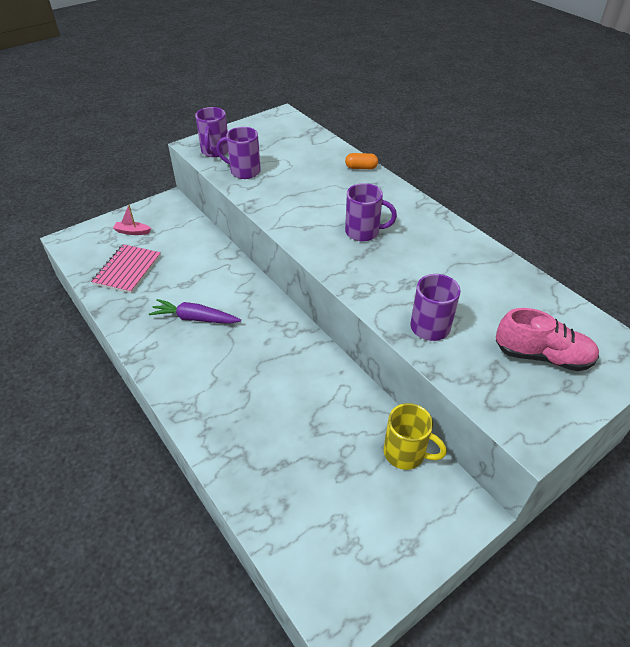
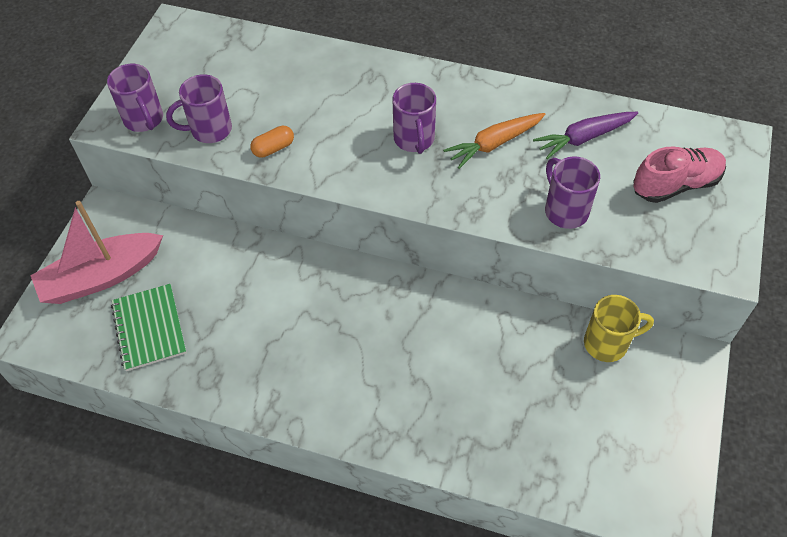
camera: 35 degrees left, 10 degrees up
pink notebook [91,244,161,293] -> green notebook [111,284,186,371]
pink boat [113,205,151,235] -> pink boat [30,201,163,304], size x2.40
purple carrot [149,299,241,324] -> purple carrot moved to [533,112,638,159]
orange capsule [345,153,378,169] -> orange capsule moved to [250,126,294,158]
purple mug [345,183,397,241] -> purple mug turned 105 degrees clockwise [392,83,436,154]
none -> orange carrot [443,113,545,169]

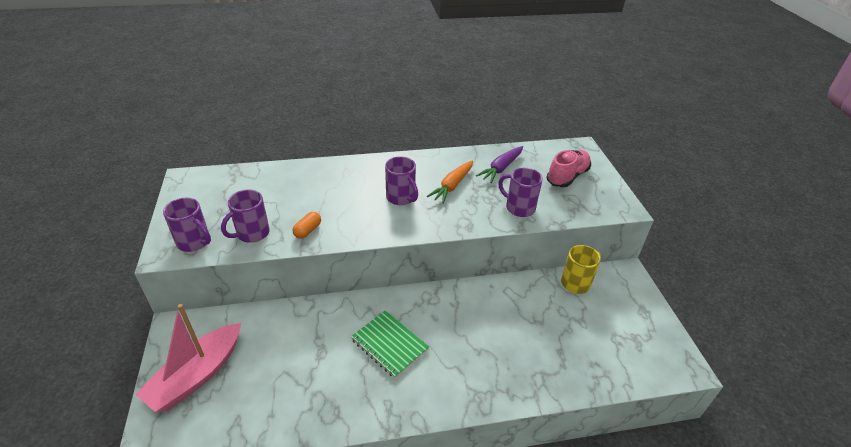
camera: 30 degrees left, 15 degrees down
green notebook [111,284,186,371] -> green notebook moved to [351,311,429,378]

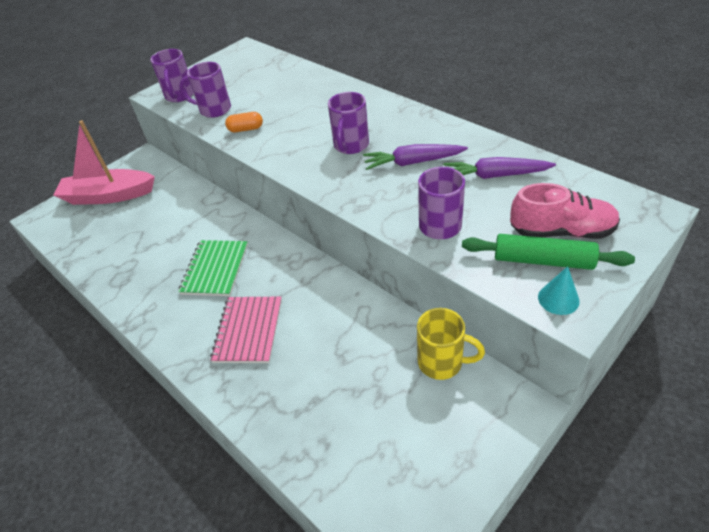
camera: 60 degrees right, 5 degrees up
orange carrot [427,160,473,204] -> purple carrot [363,144,468,170]
none -> pink notebook [210,297,282,363]
none -> green rolling pin [462,234,635,270]
none -> turquoise cone [538,266,580,315]

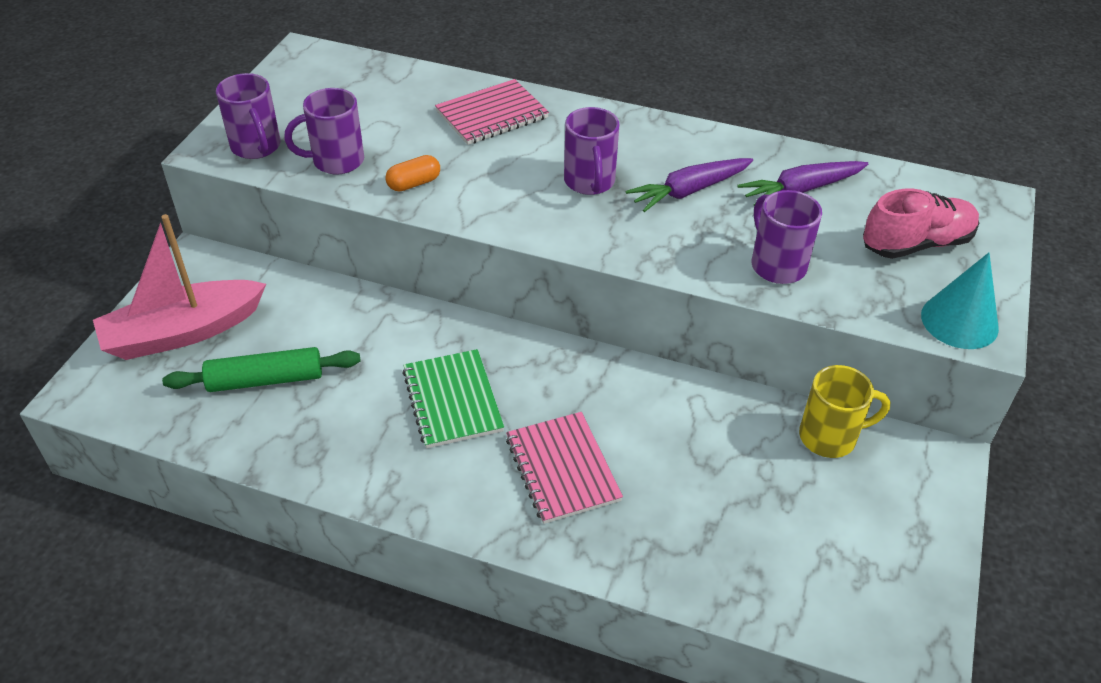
camera: 30 degrees left, 0 degrees up
green rolling pin [462,234,635,270] -> green rolling pin moved to [162,347,361,392]
turquoise cone [538,266,580,315] -> turquoise cone [921,253,999,349], size x1.61
none -> pink notebook [435,79,549,145]

